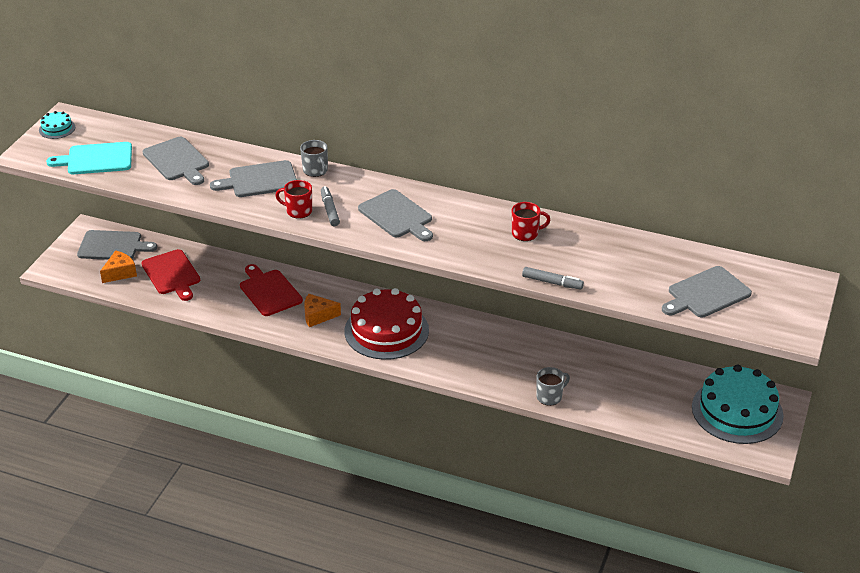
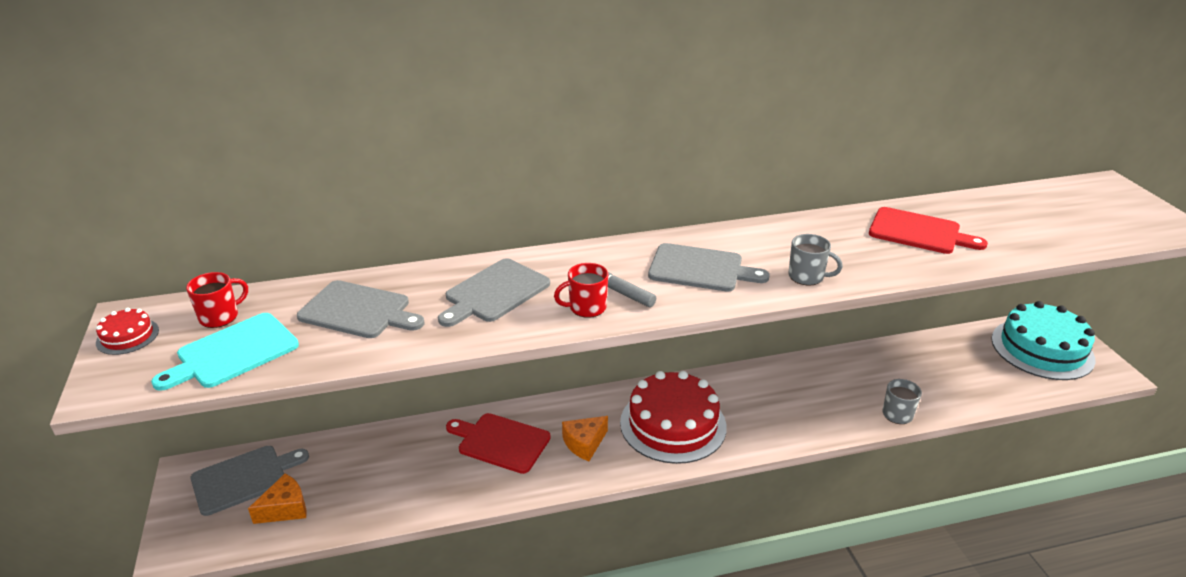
camera: 35 degrees left, 5 degrees down
turquoise cake [39,111,75,139] -> red cake [96,308,159,355]
orange cheese [100,250,137,283] -> orange cheese turned 45 degrees clockwise [248,474,307,524]
red cutting board [142,249,200,301] -> red cutting board moved to [869,207,988,254]
grey mug [300,140,328,177] -> grey mug moved to [788,234,843,286]
red mug [512,202,550,241] -> red mug moved to [186,272,248,328]
grey marker [522,267,584,290] -> none
grey cutting board [662,266,752,317] -> none

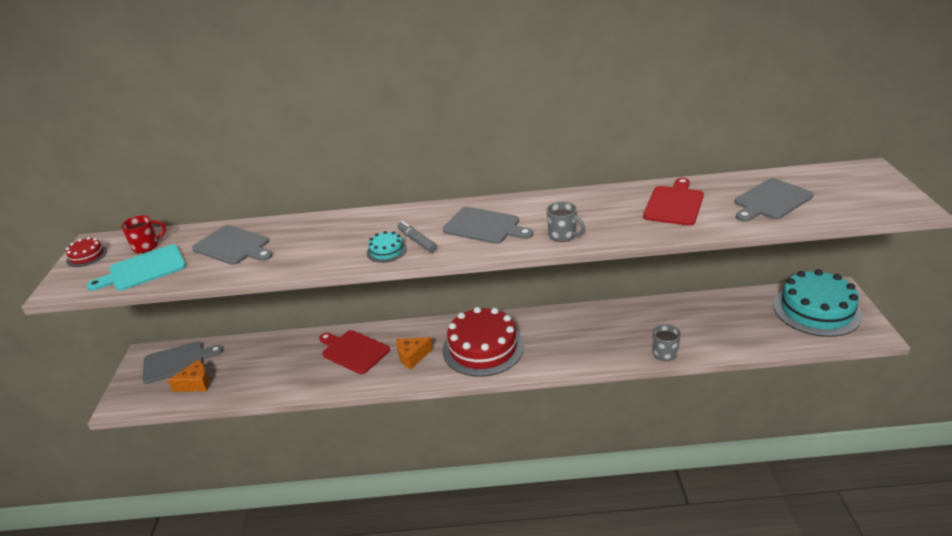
camera: 15 degrees right, 0 degrees up
grey cutting board [438,258,550,327] -> grey cutting board moved to [735,178,814,222]
red mug [554,263,608,318] -> turquoise cake [367,231,407,263]
red cutting board [869,207,988,254] -> red cutting board turned 105 degrees counterclockwise [643,178,704,226]

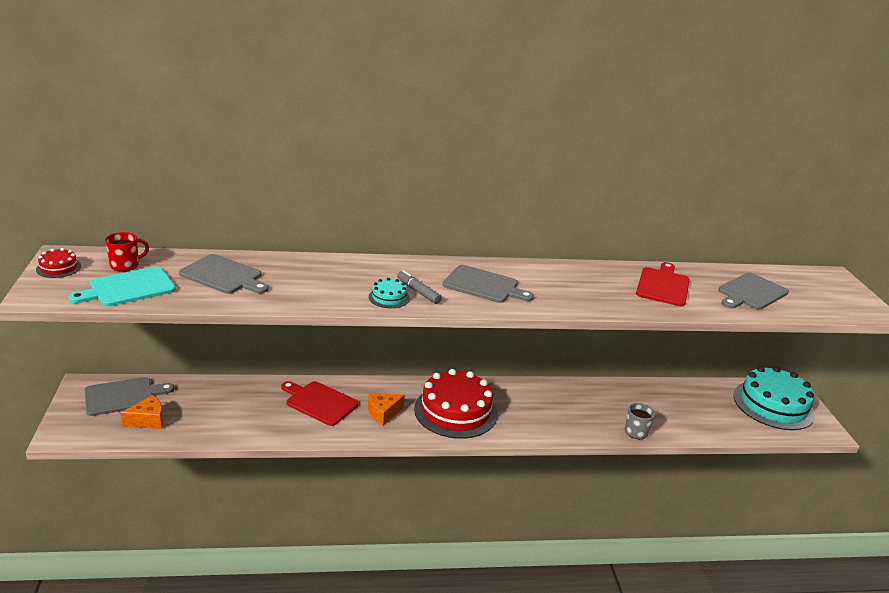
camera: 10 degrees left, 5 degrees down
grey mug [547,202,585,242] -> none

